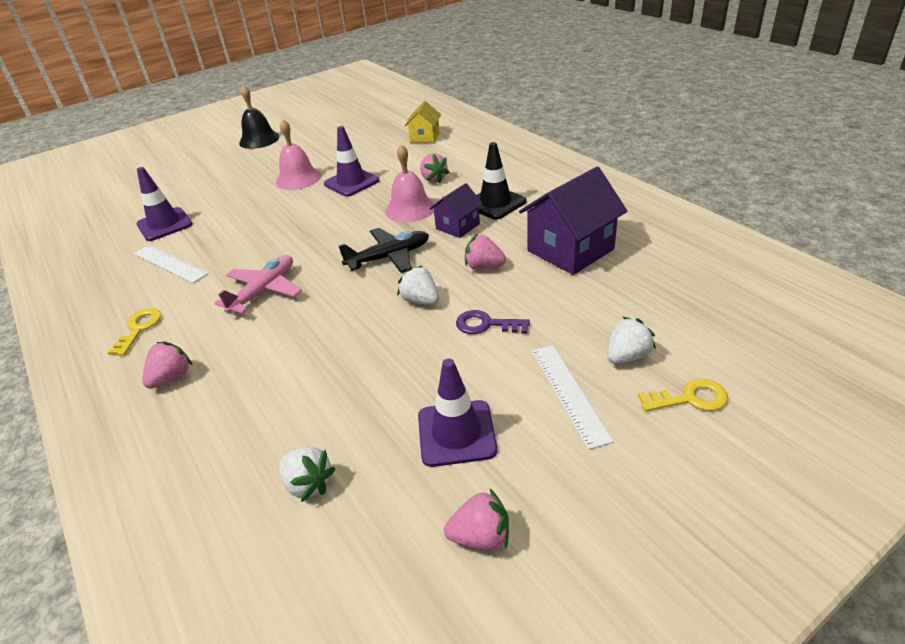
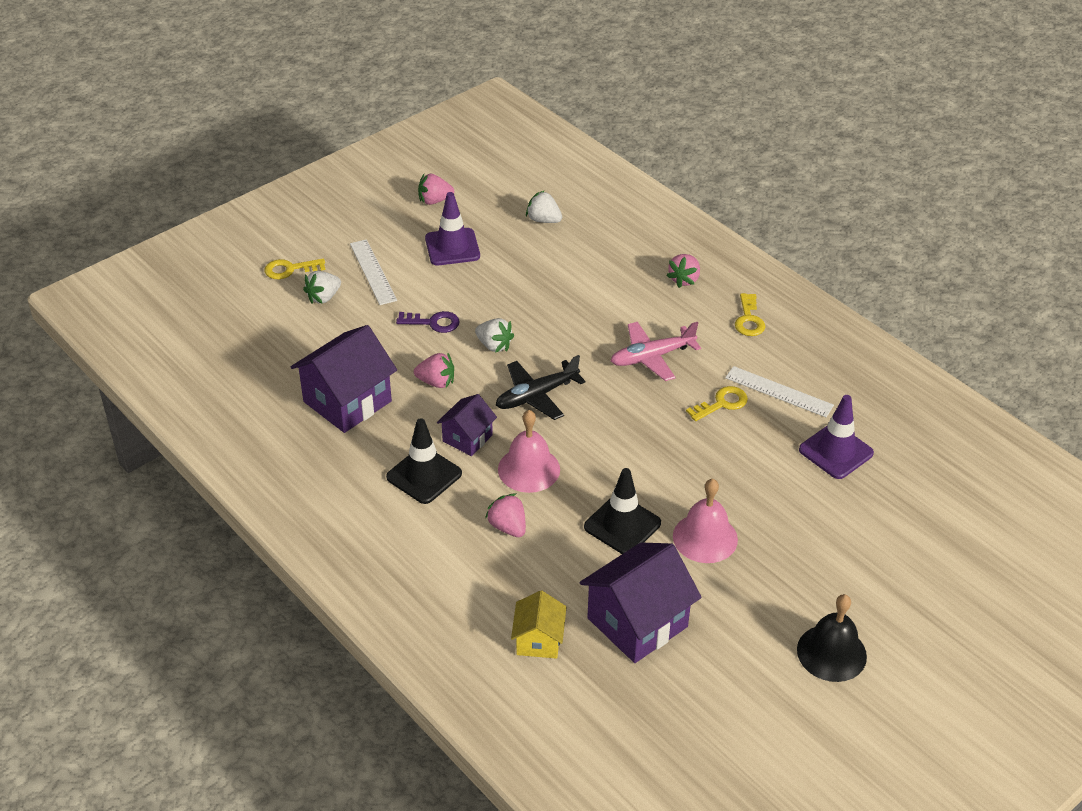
camera: 170 degrees right, 5 degrees up
pink plane [214,255,302,314] -> pink plane turned 45 degrees clockwise [611,322,701,381]
purple traffic cone [324,126,380,197] -> black traffic cone [584,468,661,554]
none -> purple house [579,543,702,663]
none -> yellow key [686,386,748,421]

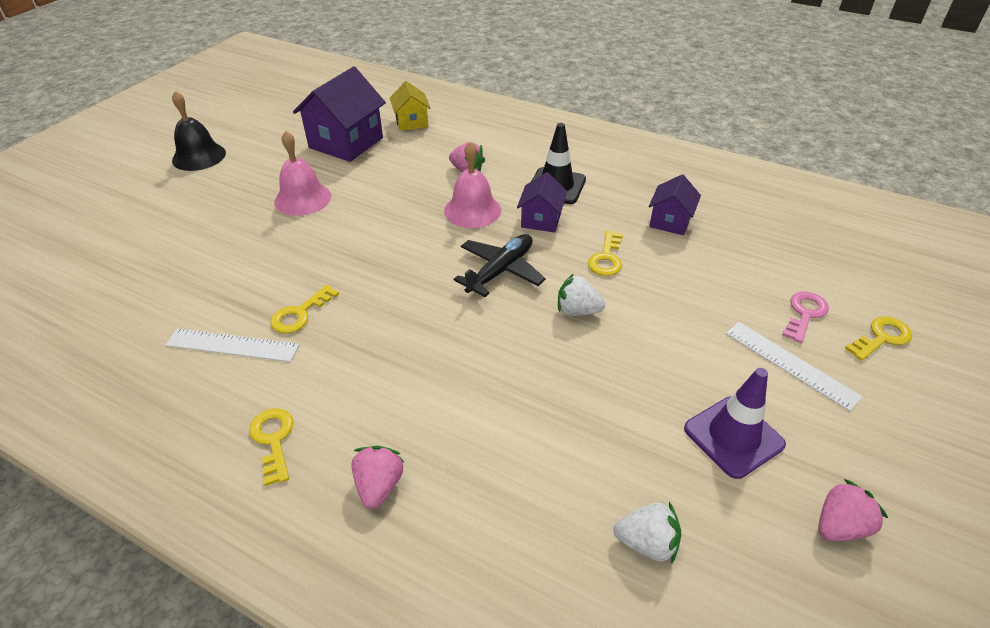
camera: 160 degrees right, 0 degrees up
purple house [291,325,397,433] -> purple house [649,174,701,235], size x0.56
white strawberry [303,271,341,304] -> pink key [782,292,829,343]
purple key [396,311,460,333] -> none
pink strawberry [414,353,454,388] -> yellow key [588,231,623,276]
black traffic cone [584,468,661,554] -> none
pink plane [611,322,701,381] -> none
purple traffic cone [799,395,874,479] -> none

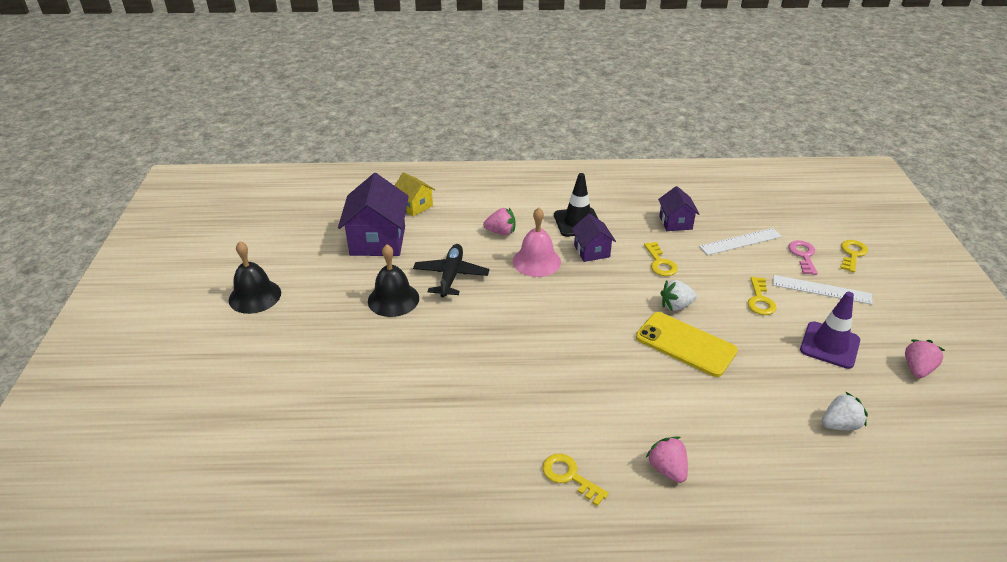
camera: 30 degrees left, 5 degrees down
white ruler [166,328,300,362] -> white ruler moved to [699,228,782,255]
yellow key [270,285,339,333] -> yellow key moved to [748,277,777,315]
pink bell [274,131,331,216] -> black bell [368,244,419,317]
black plane [454,234,546,297] -> black plane moved to [413,244,489,297]
none -> yellow phone [636,312,738,377]

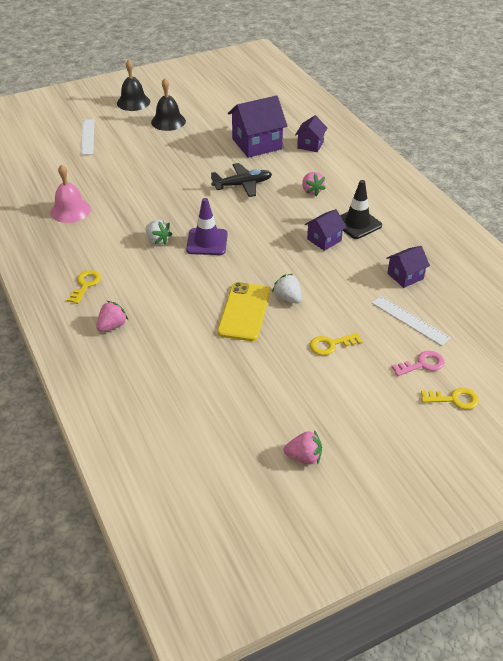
camera: 65 degrees right, 5 degrees up
black bell [368,244,419,317] -> black bell moved to [117,60,150,111]
yellow house [395,172,435,216] -> purple house [295,115,327,152]
pink bell [513,207,561,277] -> pink bell moved to [50,164,91,223]
yellow key [644,242,678,276] -> none
white ruler [773,275,873,305] -> white ruler moved to [81,119,94,155]
purple traffic cone [800,292,860,369] -> purple traffic cone moved to [186,198,228,255]
white strawberry [822,392,868,430] -> white strawberry moved to [145,220,172,245]

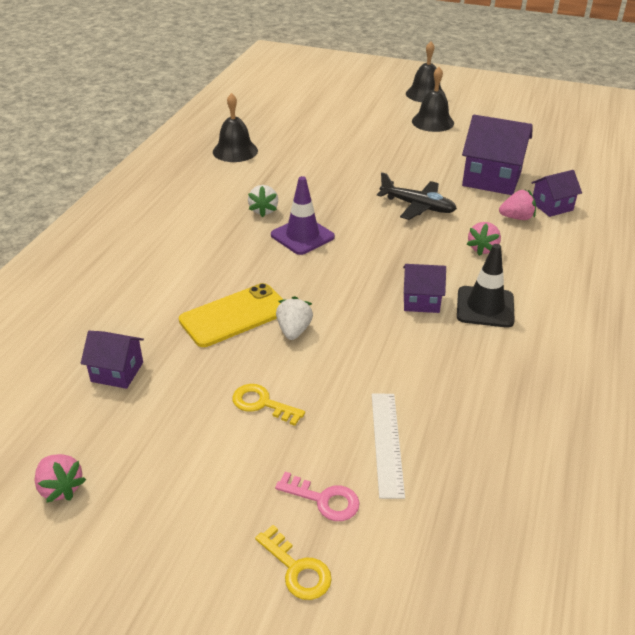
camera: 45 degrees right, 5 degrees down
pink bell [50,164,91,223] -> black bell [213,93,258,162]
yellow key [67,270,101,304] -> none
white ruler [81,119,94,155] -> none
pink strawberry [96,301,129,332] -> pink strawberry moved to [499,190,536,220]
purple house [386,246,430,288] -> purple house moved to [81,331,144,389]

